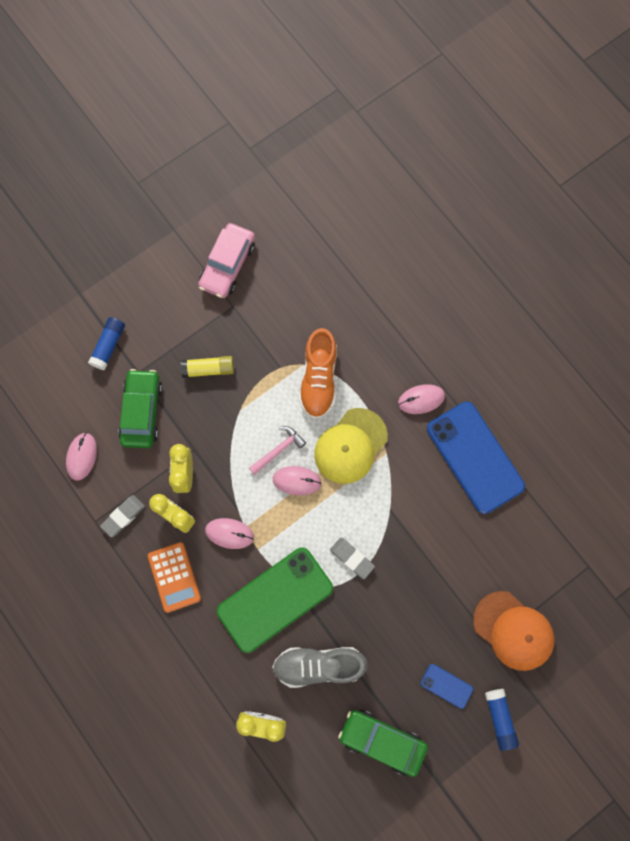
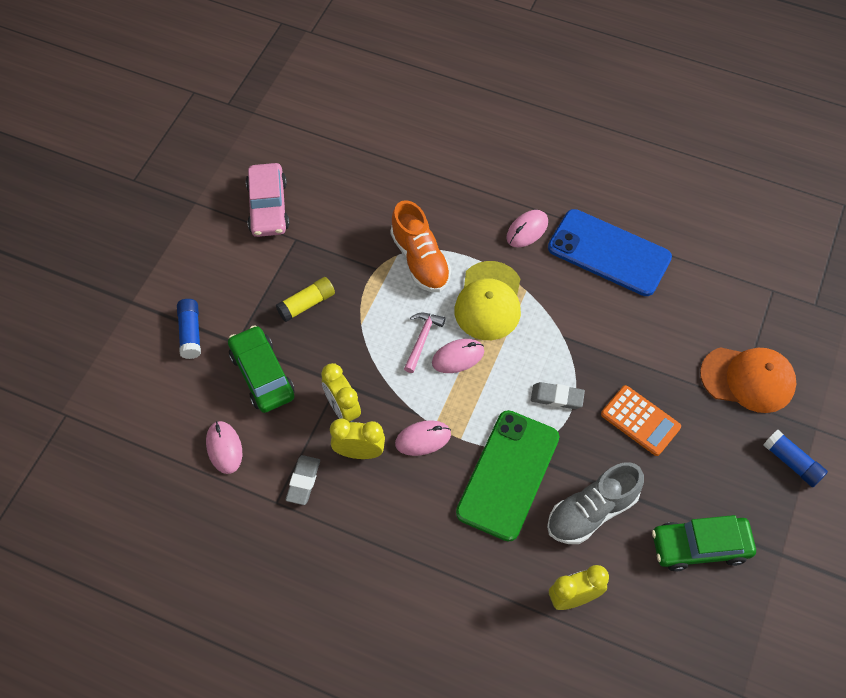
camera: 30 degrees left, 15 degrees down
orange calculator [148,542,201,613] -> orange calculator moved to [601,385,681,456]
blue phone [421,664,473,709] -> none

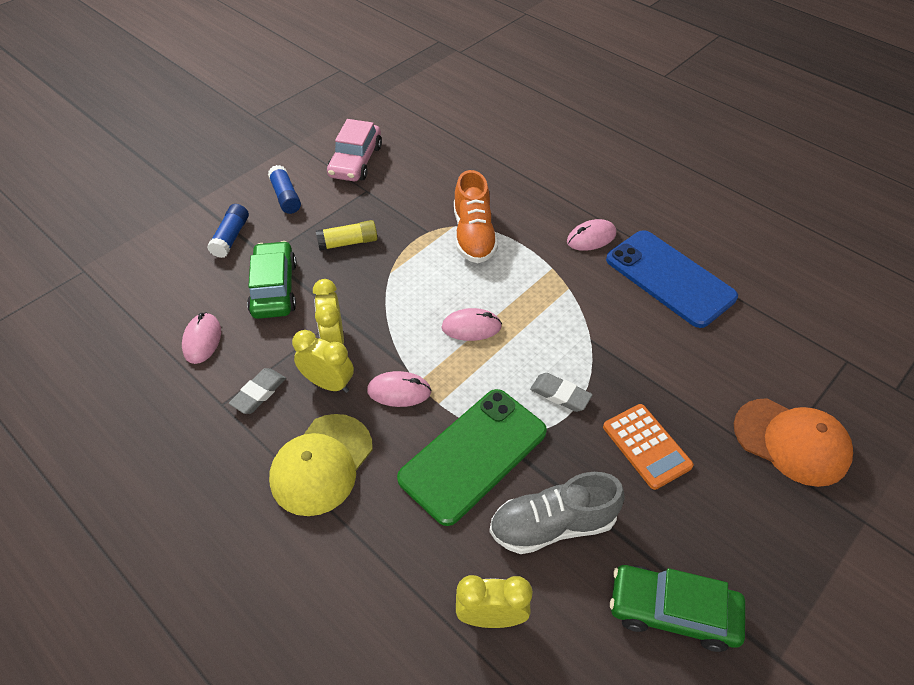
camera: 20 degrees right, 10 degrees down
pink hammer [404,313,445,373] -> none
yellow cap [454,261,521,340] -> yellow cap moved to [269,414,373,516]
blue glue stick [763,430,828,487] -> blue glue stick moved to [268,165,301,214]

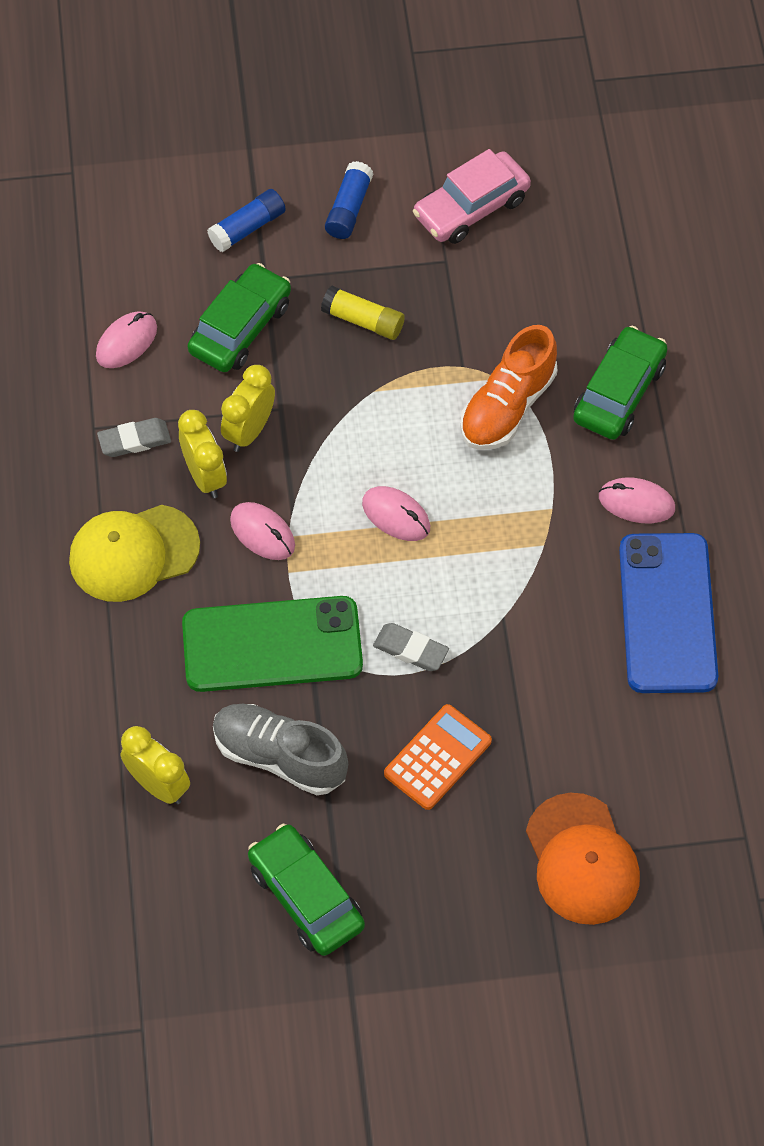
camera: 40 degrees right, 10 degrees up
grey eraser [530,373,593,412] -> grey eraser turned 45 degrees counterclockwise [373,623,449,671]
orange calculator [603,404,694,490] -> orange calculator turned 150 degrees counterclockwise [384,704,492,810]
none -> green car [573,326,668,440]

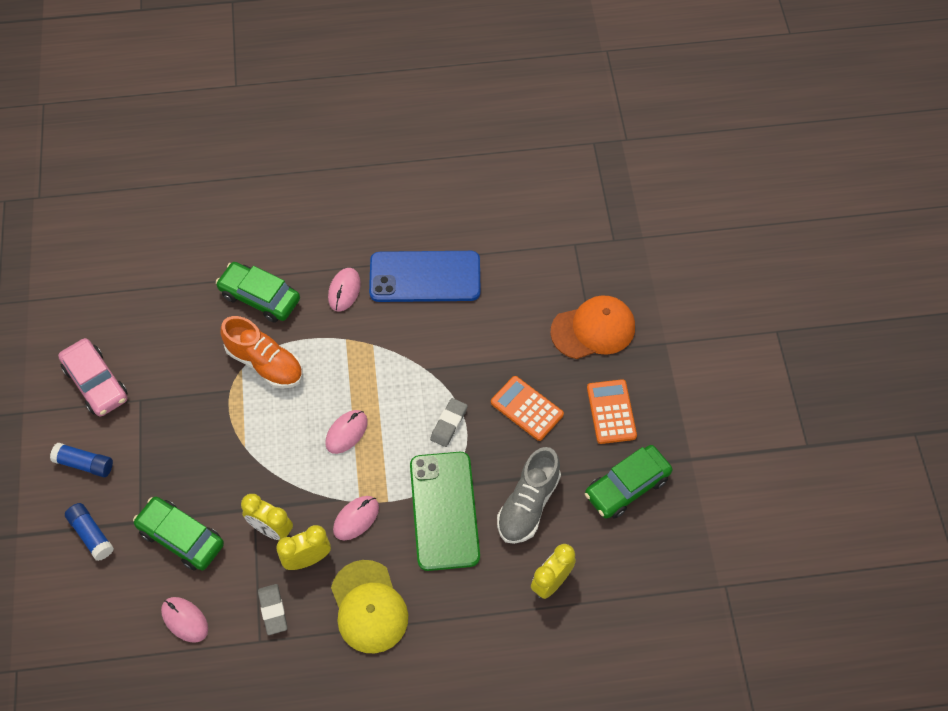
camera: 90 degrees left, 0 degrees up
yellow glue stick [321,286,405,340] -> none
none -> orange calculator [587,379,637,444]

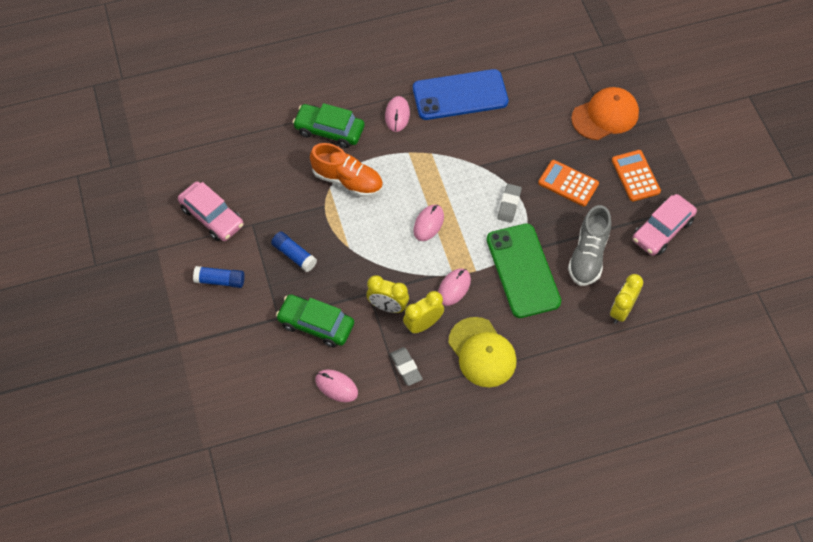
camera: 10 degrees left, 0 degrees up
blue glue stick [65,503,114,561] -> blue glue stick moved to [271,232,317,272]
green car [585,445,673,519] -> pink car [632,194,697,256]

